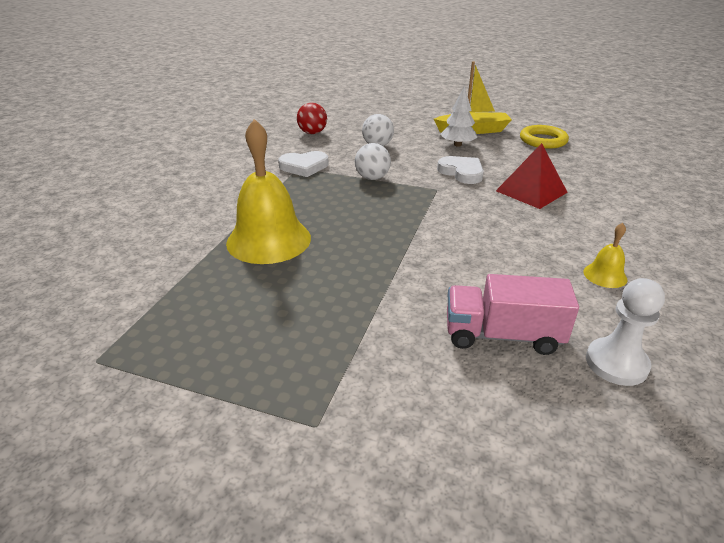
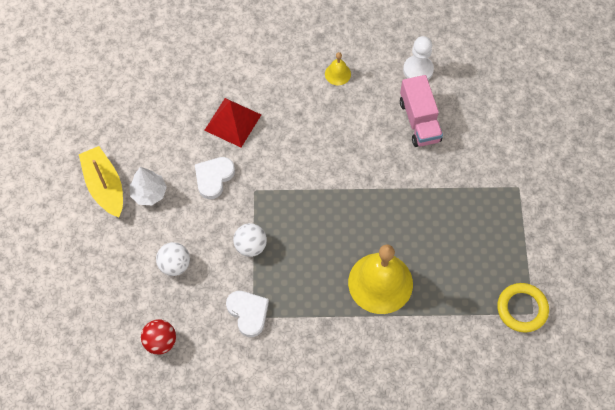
camera: 110 degrees left, 30 degrees up
yellow ring [520,125,569,149] -> yellow ring moved to [497,283,549,333]

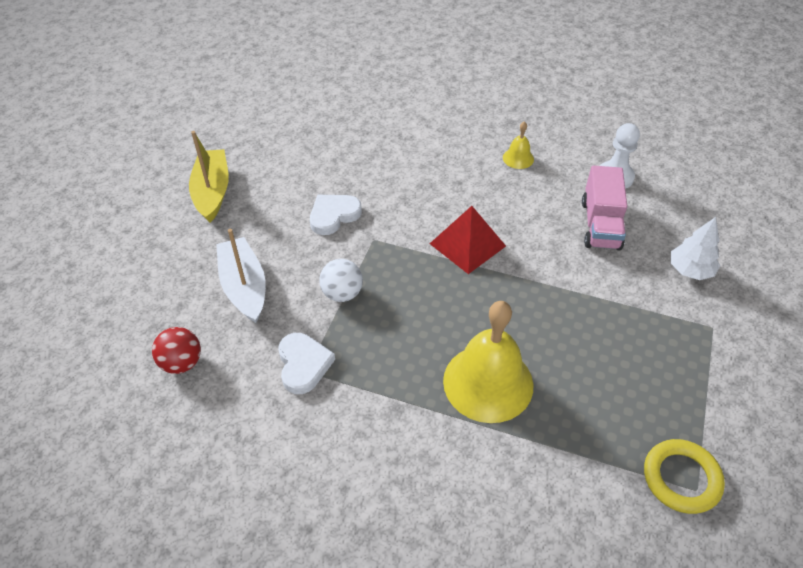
camera: 20 degrees right, 15 degrees down
white tree [130,167,167,205] -> white tree moved to [671,217,720,280]
white ball [156,242,190,276] -> white boat [216,229,266,323]
red pyramid [204,98,261,147] -> red pyramid moved to [430,206,506,274]

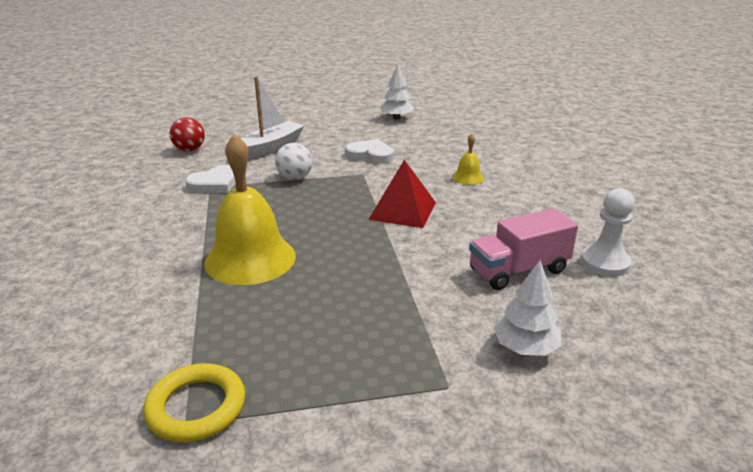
camera: 60 degrees right, 20 degrees down
yellow boat [189,131,229,223] -> none
yellow bell [503,121,534,169] -> yellow bell moved to [452,134,484,185]
none -> white tree [380,64,414,120]

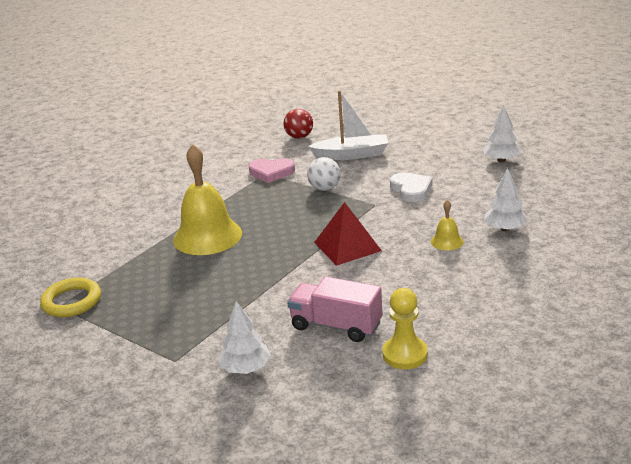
camera: 50 degrees right, 0 degrees up
white heart [185,165,236,193] -> pink heart [249,158,295,183]
white pawn [581,188,635,276] -> yellow pawn [383,288,428,369]
none -> white tree [484,168,528,231]

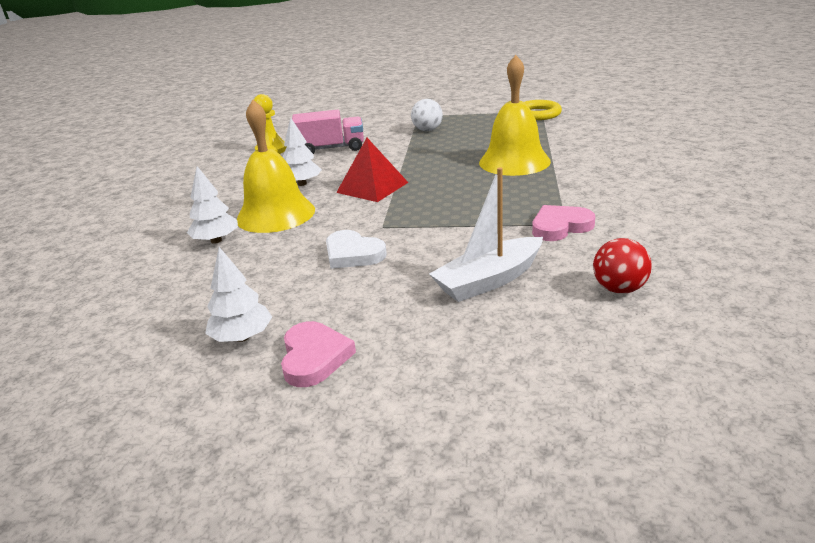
camera: 150 degrees right, 0 degrees up
white tree [219,301,271,374] -> white tree moved to [282,118,322,186]
white ball [307,157,341,191] -> white ball moved to [411,99,443,131]
yellow bell [431,200,464,250] -> yellow bell [237,100,315,233], size x2.23
none -> pink heart [281,321,356,387]

